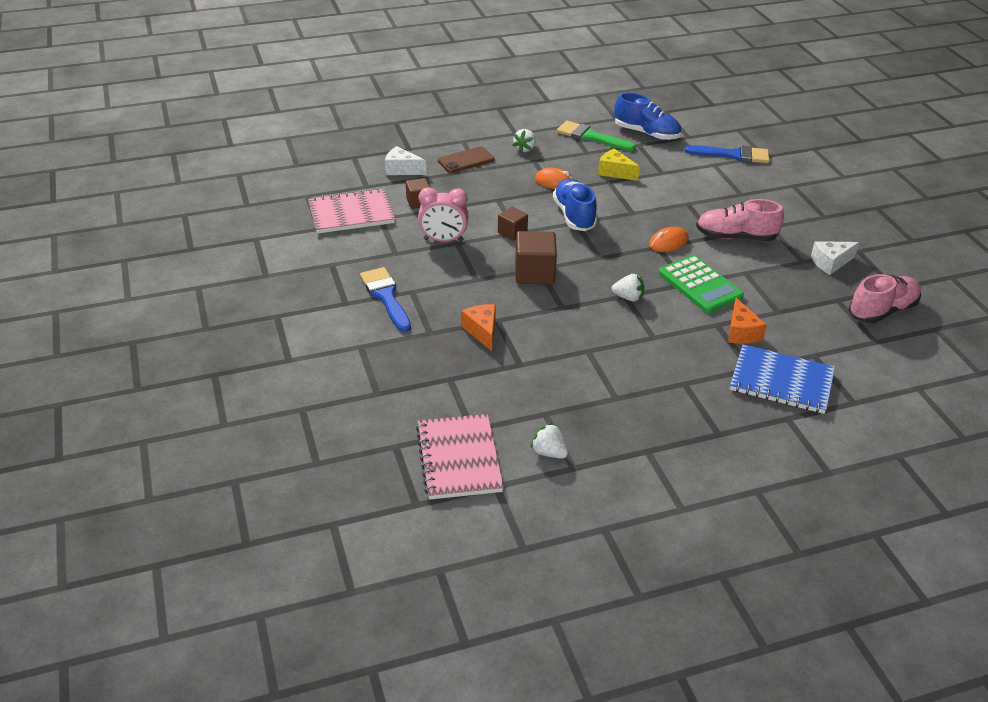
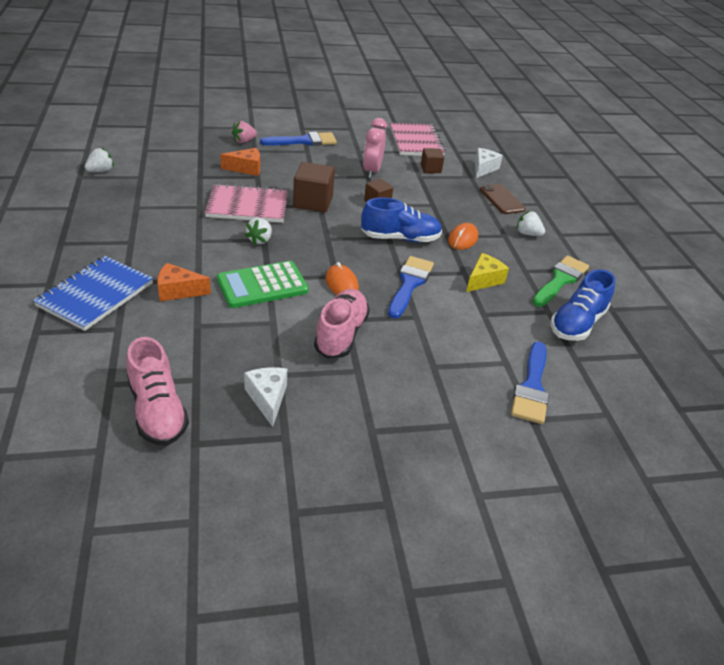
camera: 95 degrees right, 0 degrees up
pink notebook [416,414,504,499] -> pink notebook moved to [205,183,288,223]
none -> pink strawberry [232,121,257,143]
none -> blue brush [388,256,434,319]

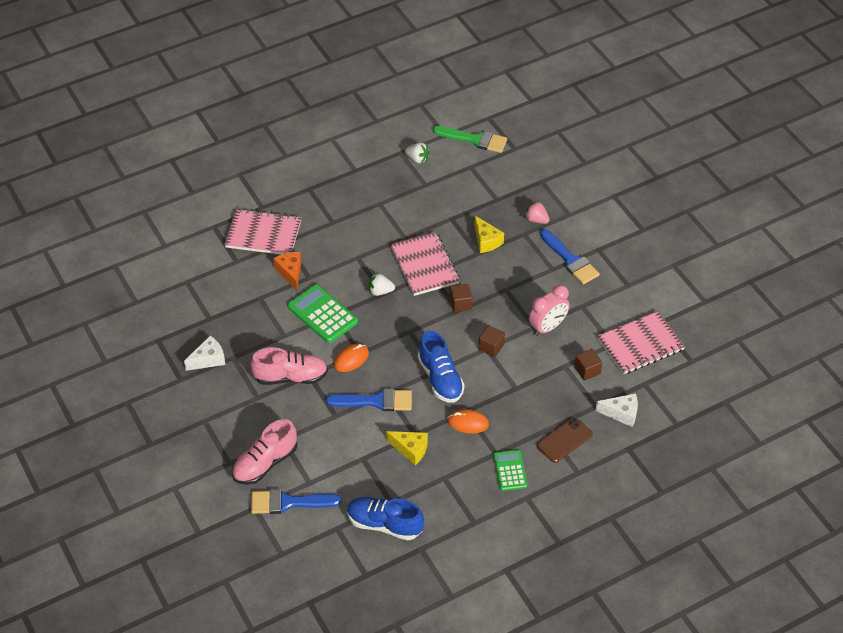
camera: 75 degrees right, 10 degrees up
blue notebook [33,256,153,331] -> pink notebook [224,209,301,255]
pink shoe [126,337,189,446] -> pink shoe moved to [232,419,297,485]
orange cheese [220,148,260,176] -> yellow cheese [474,216,504,253]
brown cube [293,162,335,212] -> brown cube [450,284,472,312], size x0.60
pink clock [363,118,387,178] -> pink clock turned 150 degrees clockwise [529,285,570,336]
white strawberry [517,211,545,236] -> green calculator [493,450,528,491]
green brush [533,256,589,307] -> green brush moved to [433,126,507,153]

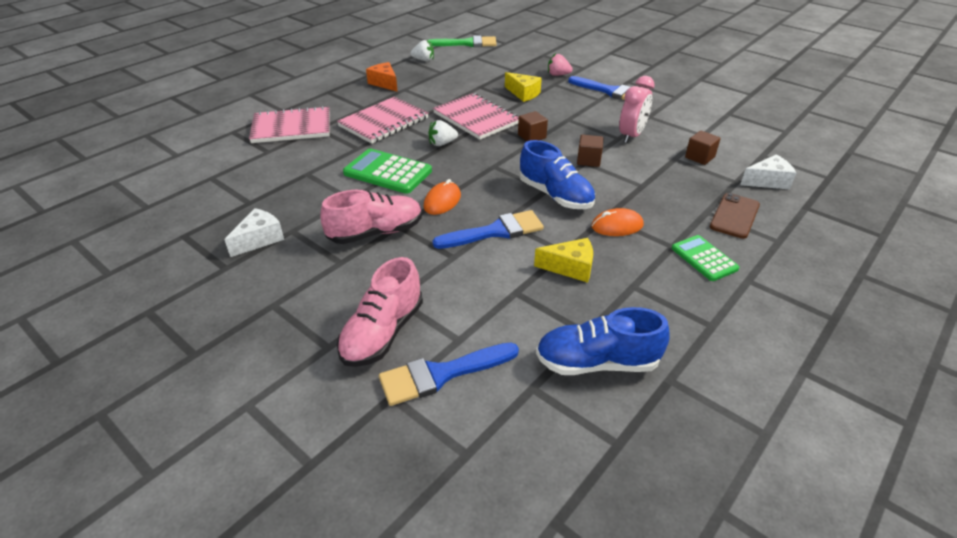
camera: 20 degrees left, 10 degrees down
orange cheese [273,252,301,290] -> orange cheese moved to [366,62,398,92]
pink notebook [598,311,685,375] -> pink notebook moved to [337,97,429,144]

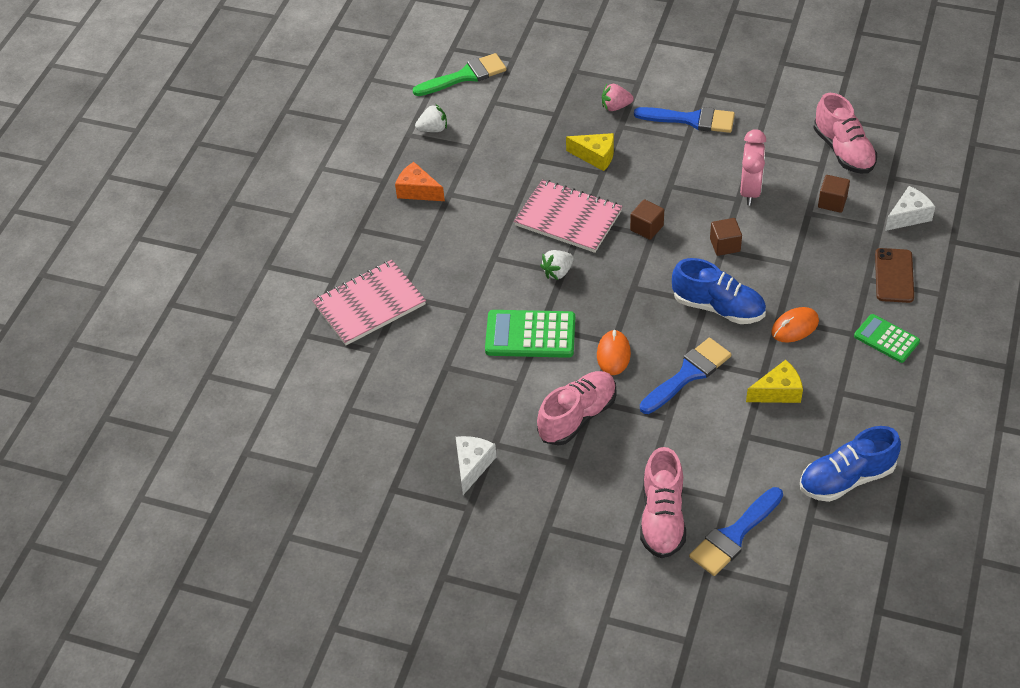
camera: 20 degrees left, 10 degrees up
pink notebook [337,97,429,144] -> none
none -> pink shoe [813,93,877,174]

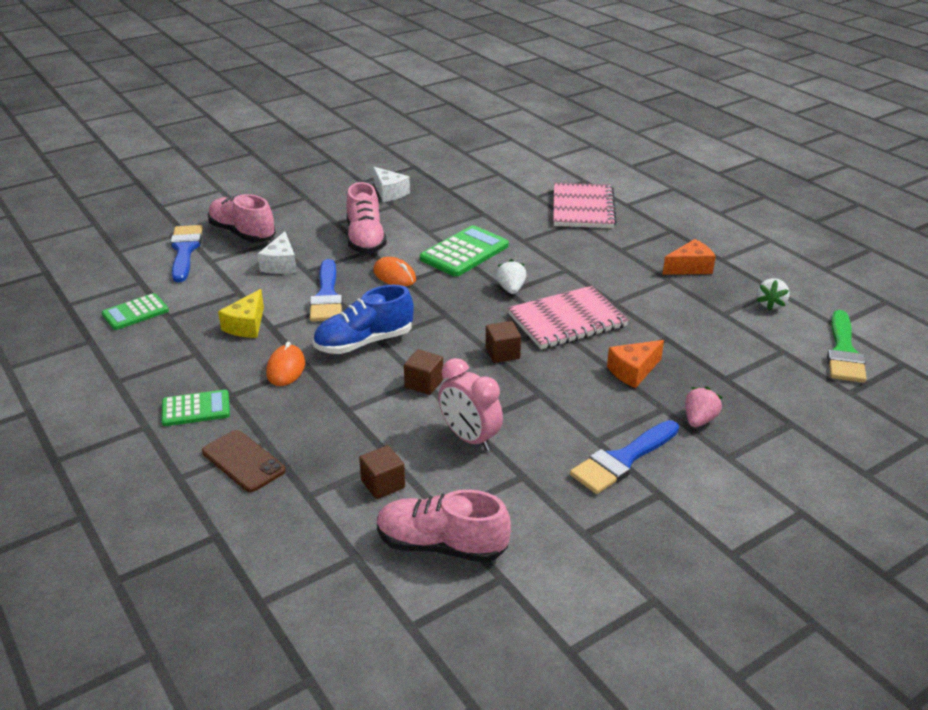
camera: 125 degrees right, 15 degrees down
yellow cheese [566,133,614,171] -> orange cheese [607,340,664,388]
blue shoe [800,426,901,502] -> green calculator [102,293,169,330]
white cheese [885,186,935,231] -> white cheese moved to [258,231,297,274]

